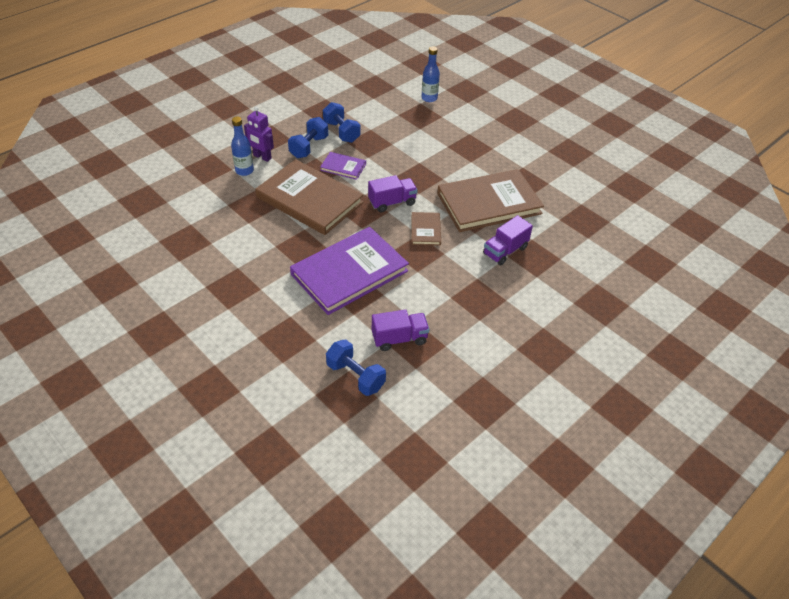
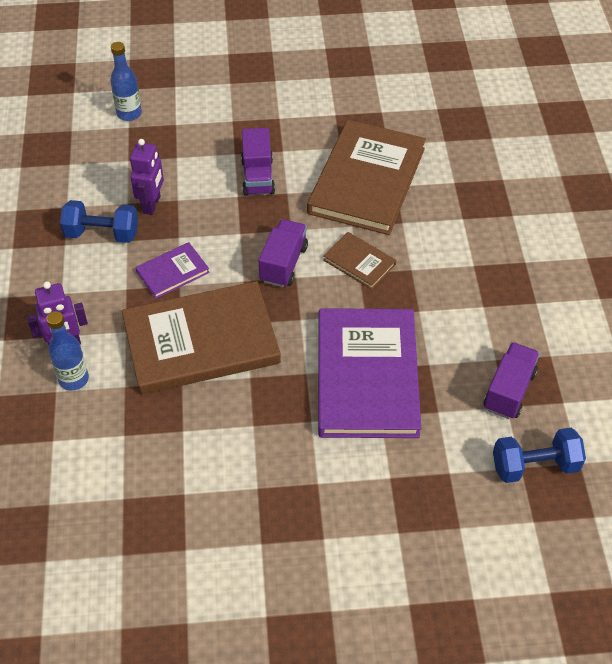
camera: 50 degrees left, 5 degrees up
blue dumbbell [288,117,328,158] -> none
purple truck [483,215,533,265] -> purple truck moved to [241,128,275,196]
none -> purple robot [130,139,164,215]

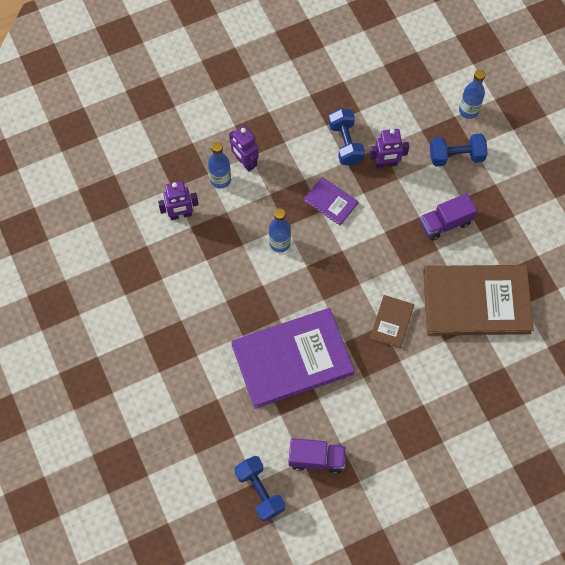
camera: 70 degrees right, 15 degrees up
brown book [122,281,281,395] -> blue bottle [269,208,291,253]
purple truck [259,219,308,287] -> none
none -> purple robot [158,181,199,220]
none -> blue dumbbell [430,134,488,167]

